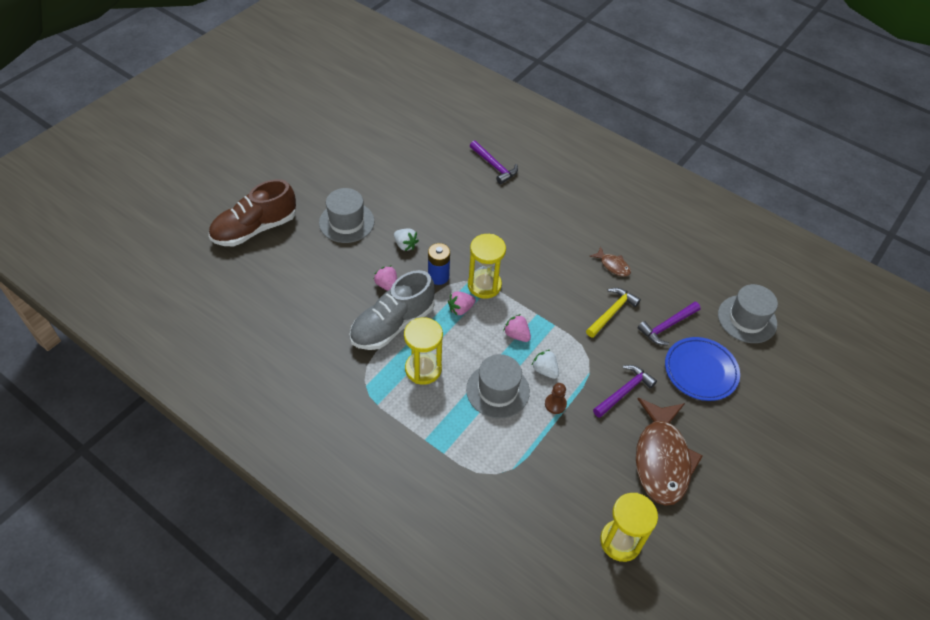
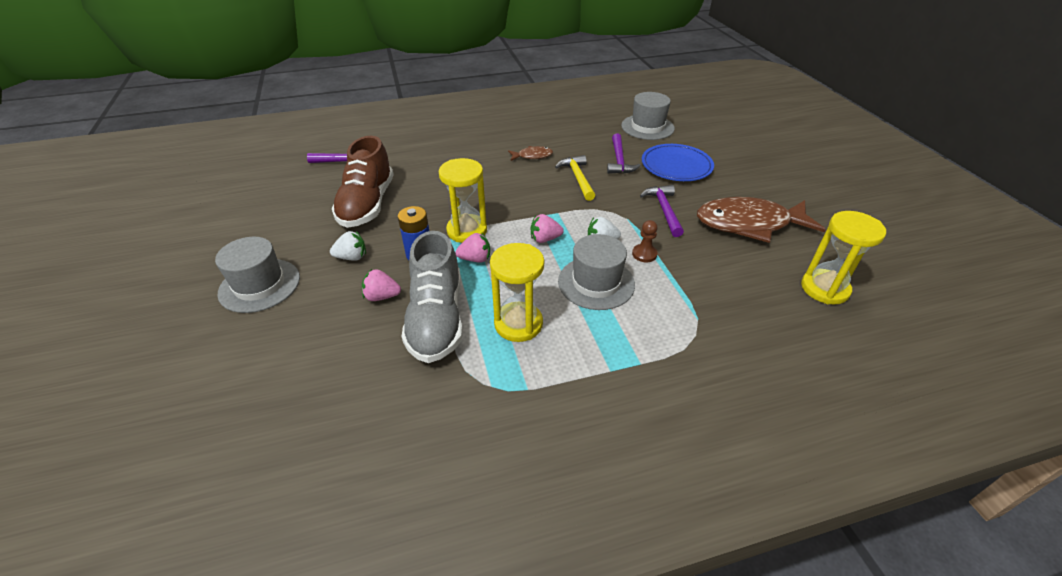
camera: 50 degrees left, 10 degrees down
brown shoe [209,179,296,246] -> brown shoe moved to [332,136,394,228]
pink strawberry [448,291,476,316] -> pink strawberry turned 105 degrees counterclockwise [455,233,490,263]
brown fish [636,398,703,506] -> brown fish turned 135 degrees clockwise [697,197,826,243]

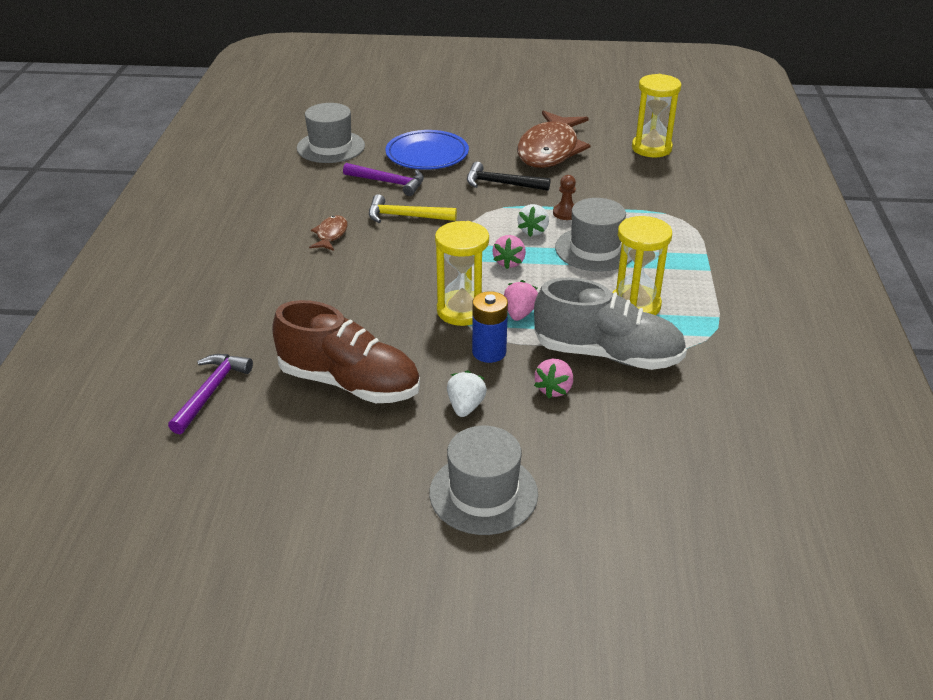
camera: 70 degrees left, 5 degrees down
purple hammer [640,185,684,237] -> black hammer [467,162,550,191]

